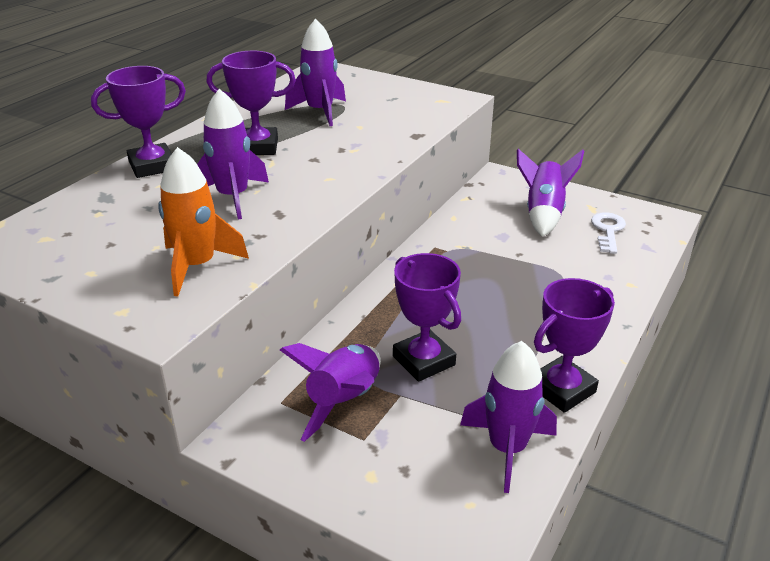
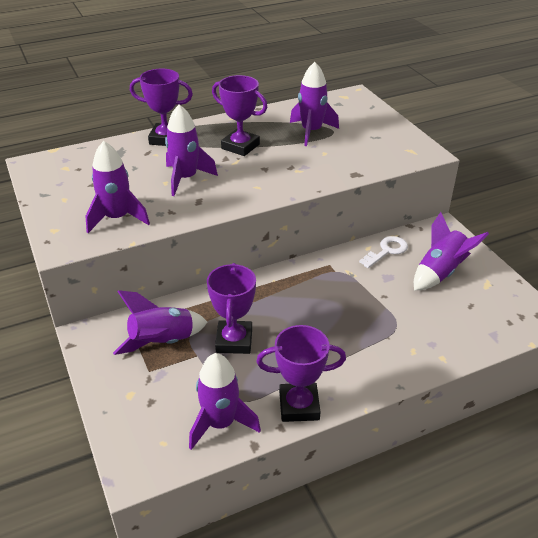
camera: 35 degrees right, 5 degrees up
orange rocket [158,147,249,297] -> purple rocket [86,141,150,233]
white key [591,213,626,254] -> white key moved to [359,236,408,268]

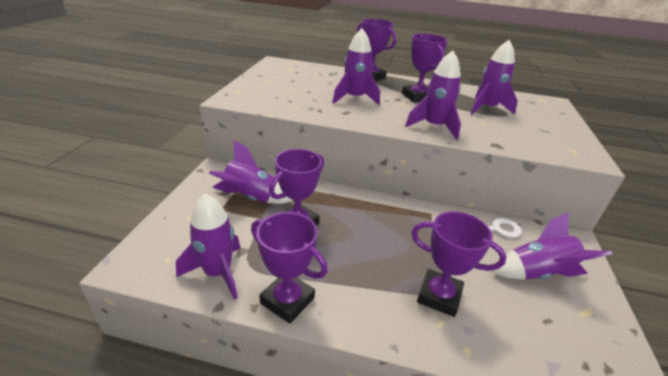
camera: 35 degrees right, 5 degrees down
purple rocket [86,141,150,233] -> purple rocket moved to [405,51,461,140]
none -> purple trophy [411,211,507,317]

